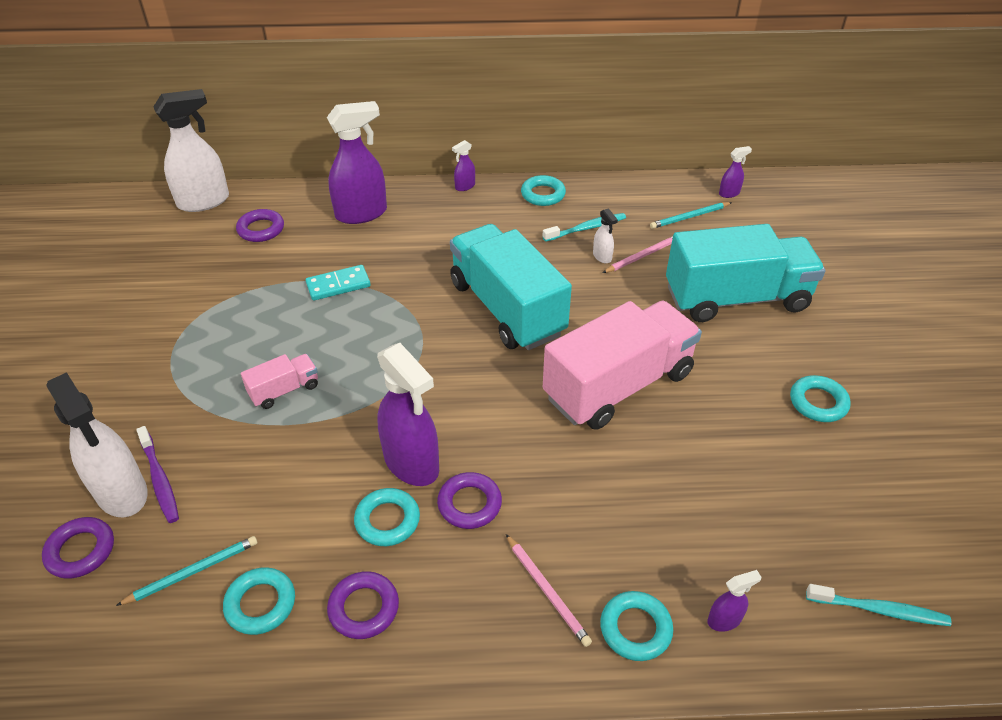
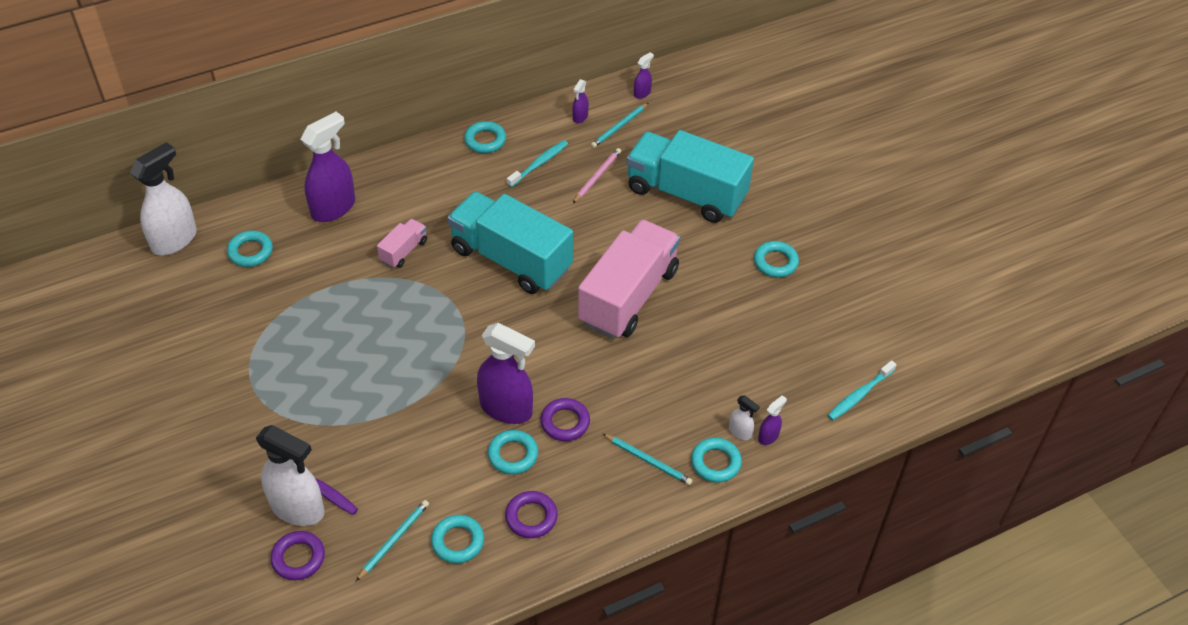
camera: 25 degrees left, 5 degrees up
purple ring [236,209,284,242] -> turquoise ring [227,231,273,267]
pink truck [241,354,318,409] -> pink truck moved to [377,219,427,268]
turquoise domino [305,265,371,301] -> none
purple spray bottle [452,140,475,191] -> purple spray bottle moved to [572,79,589,123]
pink pencil [506,534,592,647] -> turquoise pencil [603,434,693,485]
white spray bottle [593,208,618,263] -> white spray bottle moved to [729,396,760,440]
turquoise truck [666,224,825,322] -> turquoise truck turned 120 degrees counterclockwise [626,130,754,223]
turquoise toothbrush [806,584,951,626] -> turquoise toothbrush turned 150 degrees clockwise [827,360,897,421]

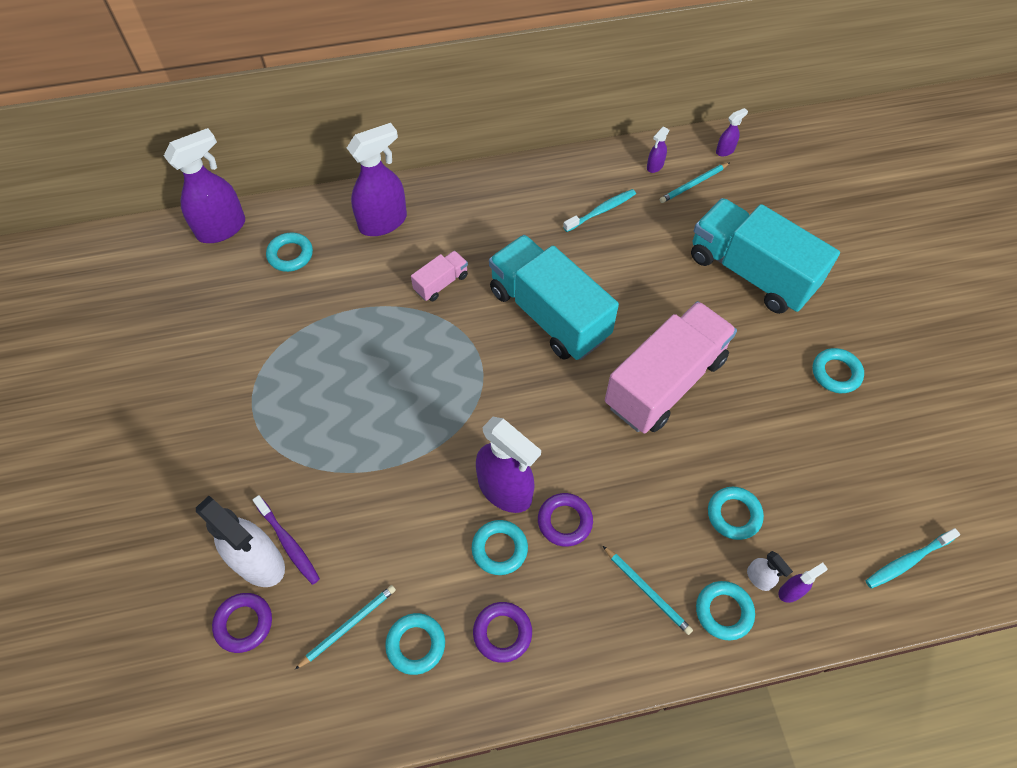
camera: 15 degrees right, 10 degrees up
white spray bottle [130,142,197,255] -> purple spray bottle [164,128,245,243]
turquoise ring [464,121,506,153] -> turquoise ring moved to [708,487,764,540]
pink pencil [573,148,621,203] -> none

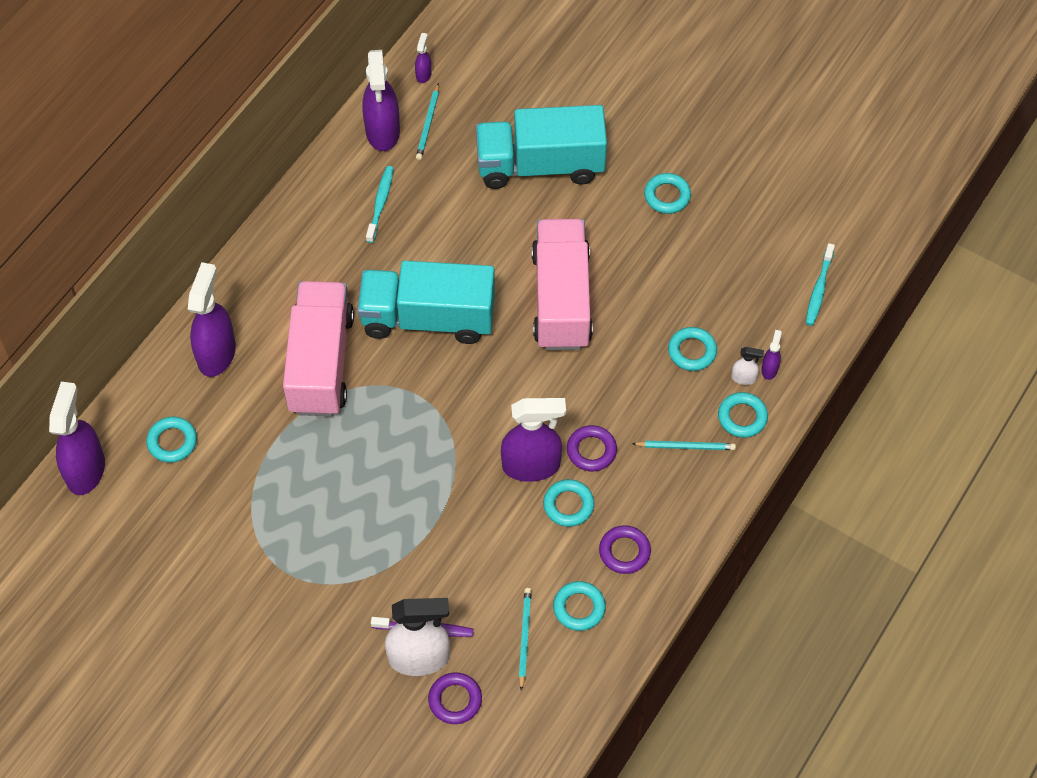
camera: 45 degrees left, 0 degrees up
pink truck [411,251,468,301] -> pink truck [283,281,354,416], size x2.28
purple spray bottle [647,126,669,173] -> purple spray bottle [362,50,400,151], size x2.23

